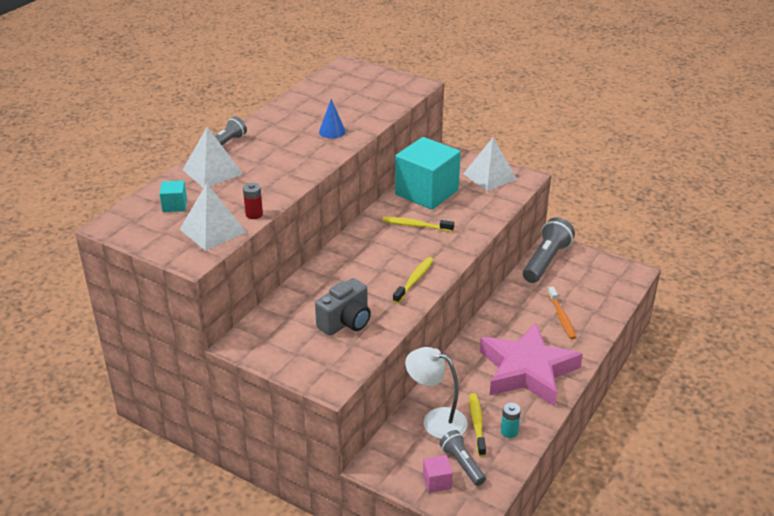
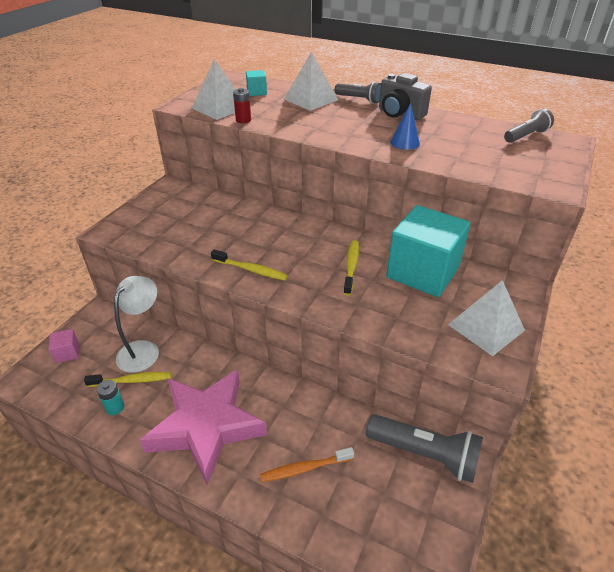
camera: 85 degrees right, 5 degrees up
grey camera [315,278,371,336] -> grey camera moved to [379,73,432,120]
grey flashlight [439,430,486,486] -> grey flashlight moved to [504,109,554,143]

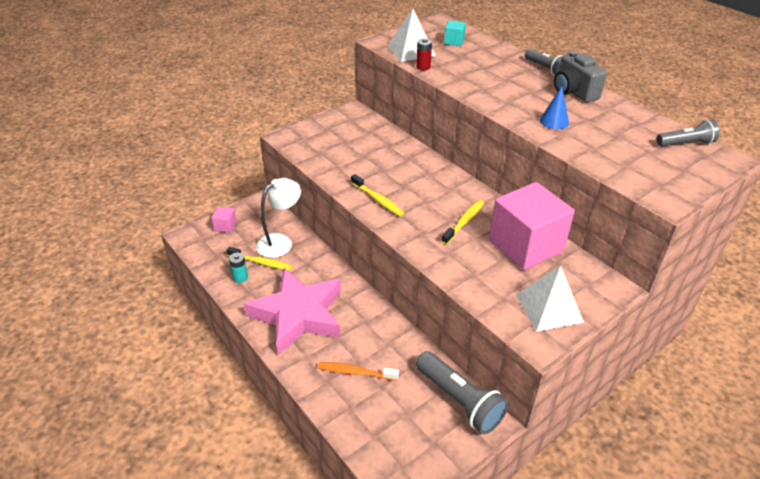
camera: 25 degrees right, 0 degrees up
white pyramid [284,52,338,111] -> none
turquoise cube [386,205,470,297] -> pink cube [489,182,575,270]

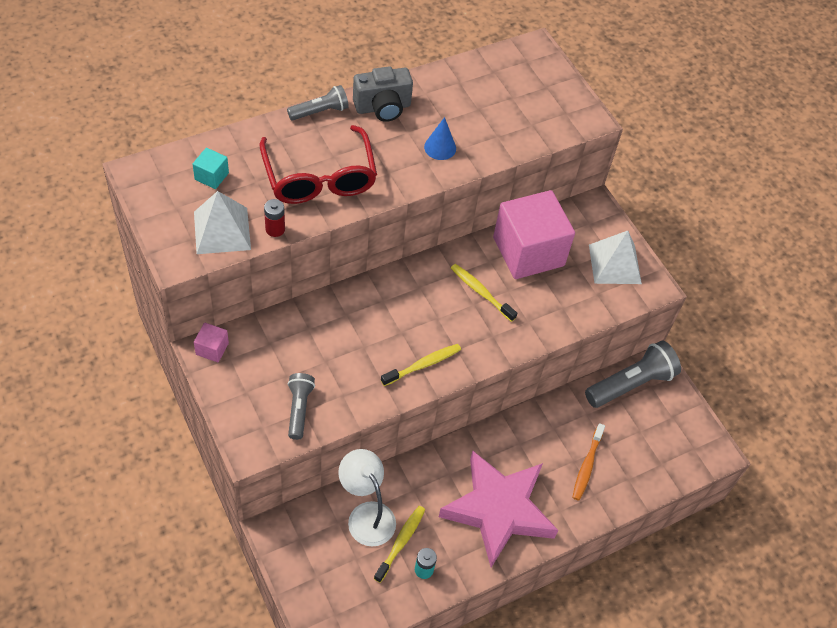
camera: 85 degrees left, 15 degrees up
pink cube [211,207,237,233] -> pink cube moved to [194,323,229,362]
grey flashlight [657,120,720,146] -> grey flashlight moved to [288,373,315,440]
none -> red glasses [259,125,377,204]

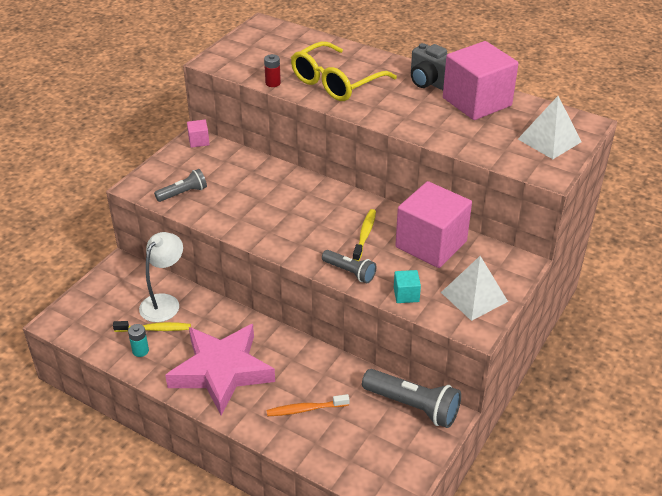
camera: 65 degrees right, 15 degrees down
turquoise cube [193,148,229,189] -> turquoise cube moved to [394,270,421,303]
white pyramid [194,191,251,254] -> white pyramid moved to [518,96,582,159]
red glasses [259,125,377,204] -> yellow glasses [291,41,397,101]
grey flashlight [287,85,349,120] -> grey flashlight moved to [322,250,376,283]
yellow toothbrush [381,344,461,386] -> none
blue cone [424,117,456,160] -> none
none -> pink cube [443,41,519,120]

